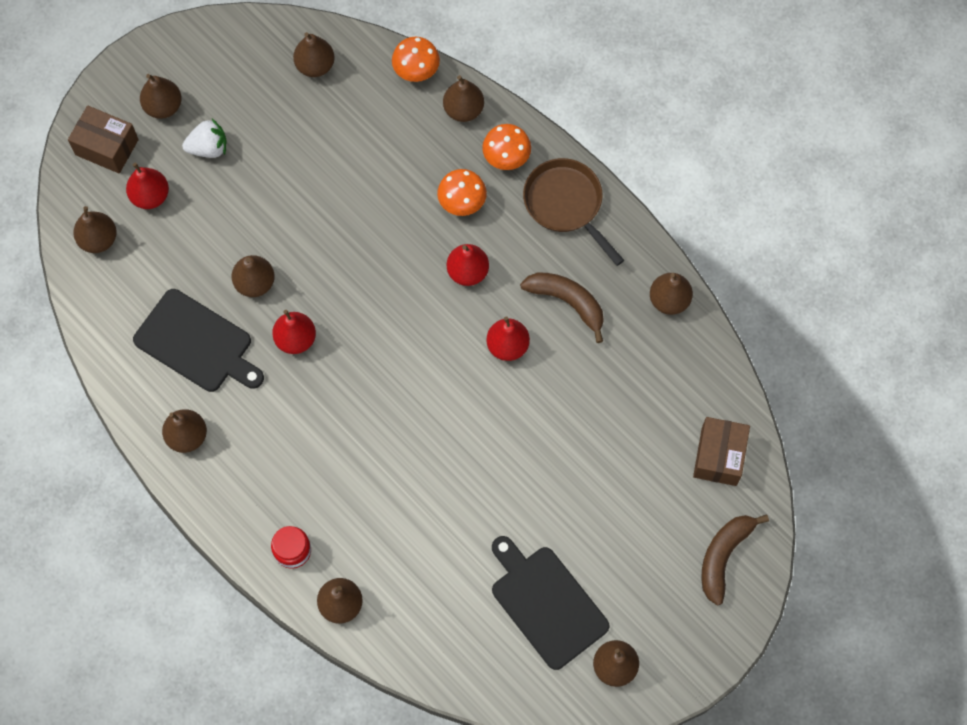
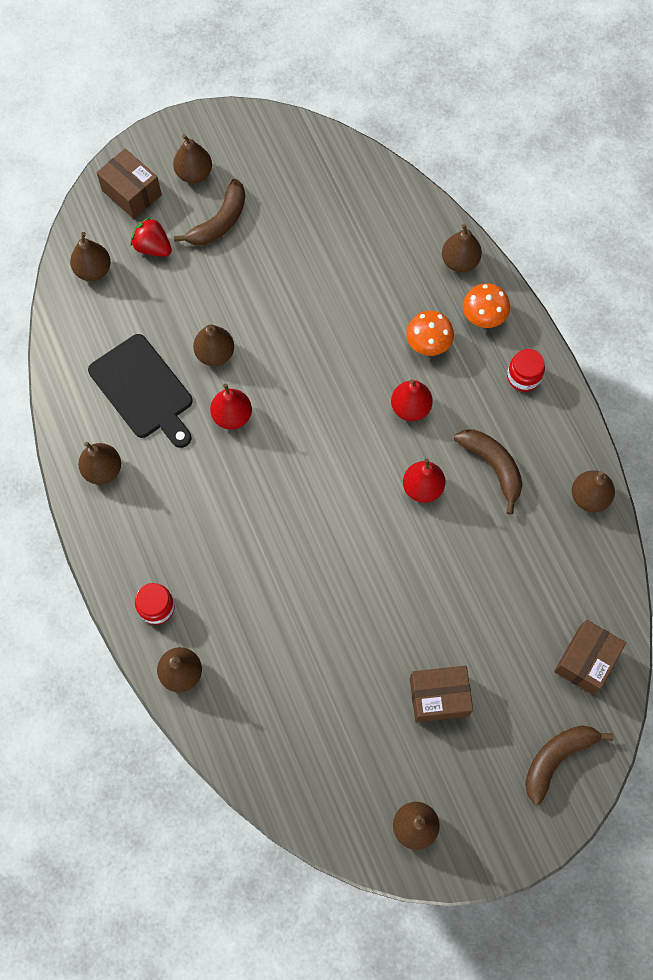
camera: 20 degrees right, 0 degrees up
red pear [126,162,169,209] -> red strawberry [131,217,172,257]
white strawberry [182,119,227,158] -> brown banana [174,179,245,245]
brown pear [293,32,335,77] -> none
orange mushroom [392,37,440,82] -> none
black cutting board [492,536,610,670] -> none
brown pan [523,158,624,266] -> red jar [507,349,545,392]
none -> brown box [410,666,473,722]

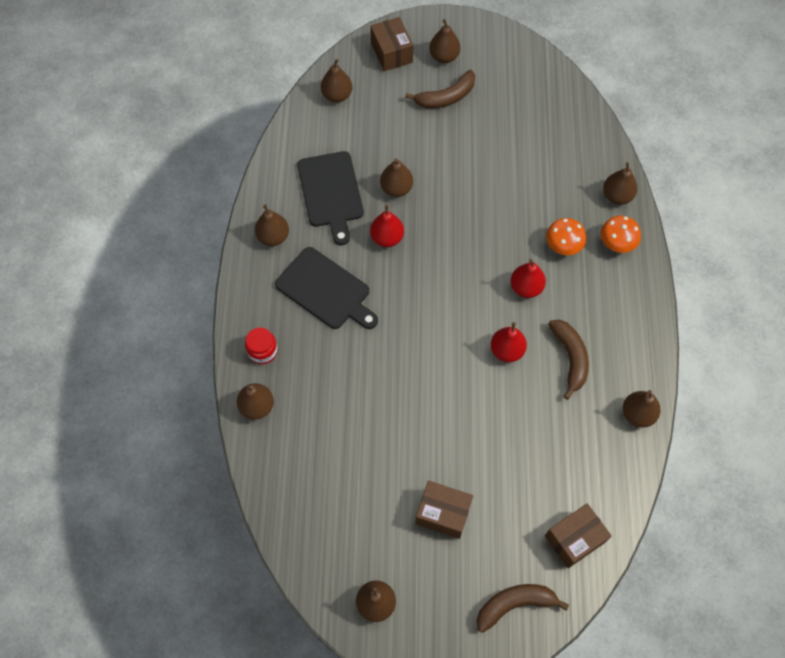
camera: 25 degrees right, 5 degrees down
red strawberry [131,217,172,257] -> none
red jar [507,349,545,392] -> none
none -> black cutting board [275,247,378,329]

